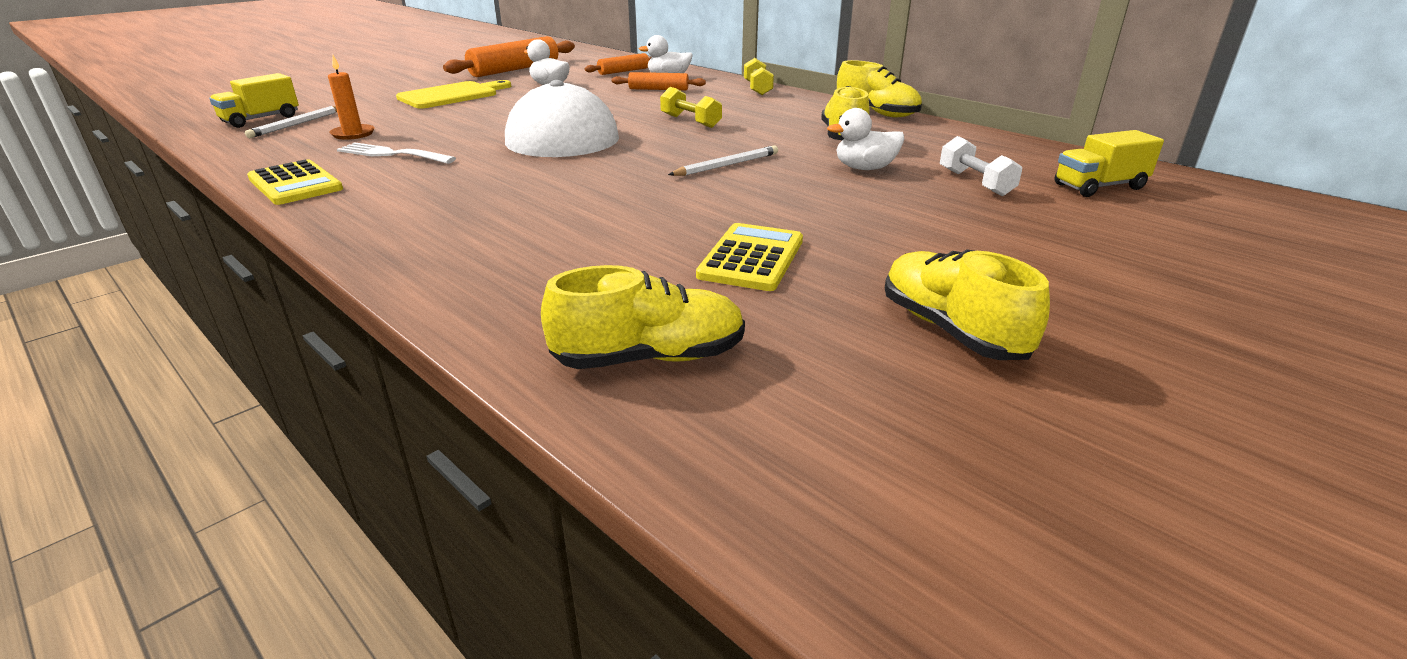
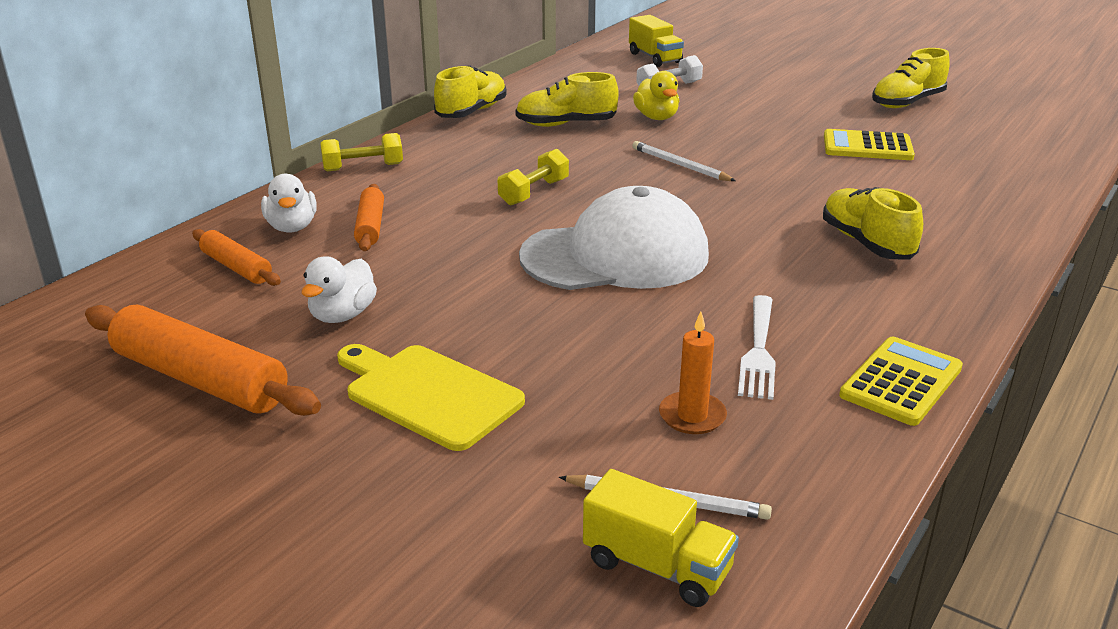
camera: 100 degrees left, 0 degrees up
yellow shoe [541,265,745,369] -> yellow shoe moved to [823,187,923,259]
white duck [827,108,905,170] -> yellow duck [633,71,679,120]

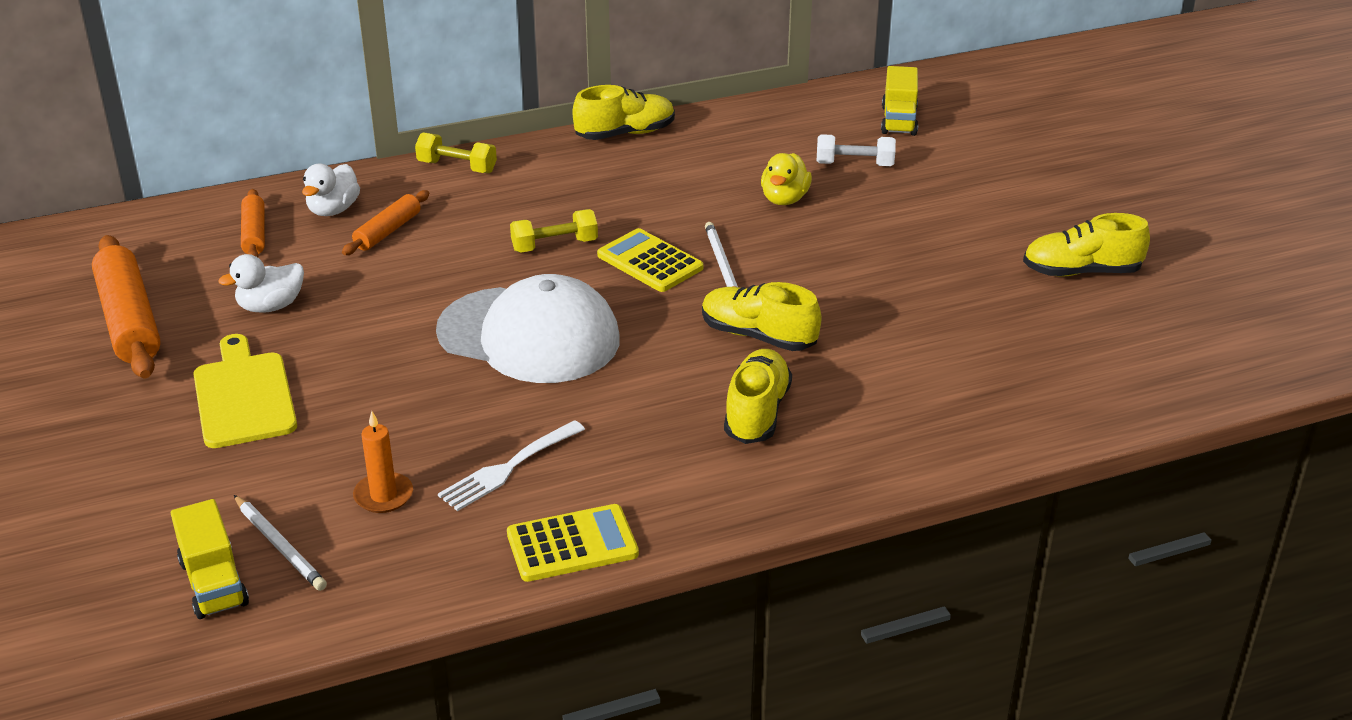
camera: 35 degrees right, 5 degrees up
yellow shoe [515,72,619,127] -> yellow shoe moved to [702,282,821,351]
yellow calculator [824,129,915,160] -> yellow calculator moved to [597,228,703,292]

